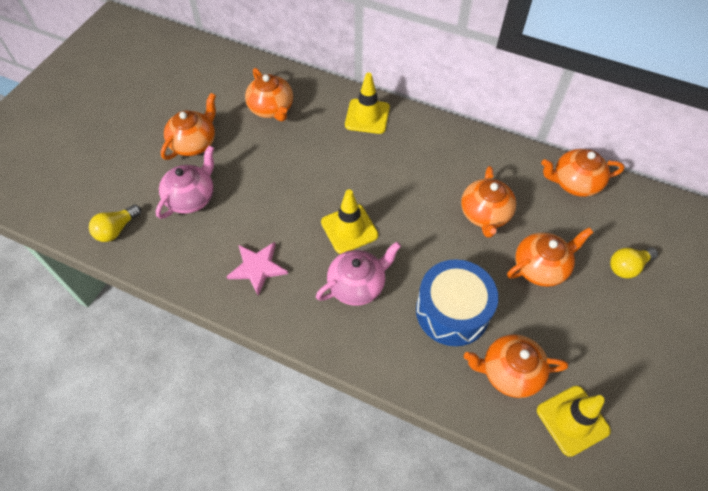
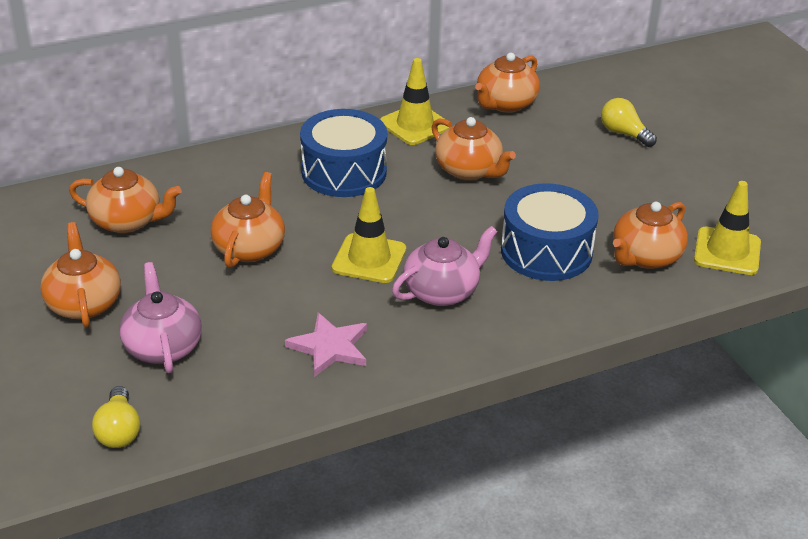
camera: 50 degrees left, 20 degrees down
pink teapot [316,242,401,306] -> pink teapot turned 45 degrees clockwise [392,226,498,306]
yellow traffic cone [345,73,390,134] -> yellow traffic cone moved to [380,58,451,145]
orange teapot [507,227,593,287] -> orange teapot moved to [211,172,285,268]
yellow light bulb [610,247,658,278] -> yellow light bulb turned 120 degrees clockwise [601,98,657,147]
none -> blue drum [300,109,387,197]

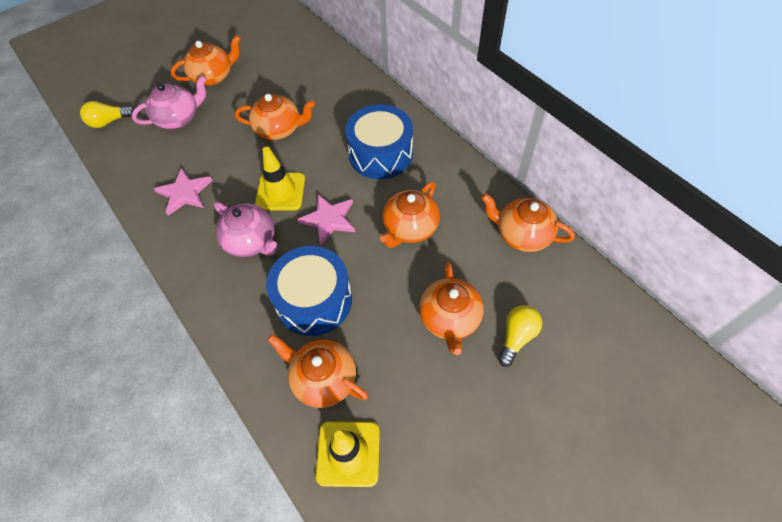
camera: 80 degrees right, 20 degrees up
orange teapot [69,167,182,233] -> orange teapot moved to [419,262,484,355]
yellow traffic cone [380,58,451,145] -> none
none -> pink star [297,194,355,245]

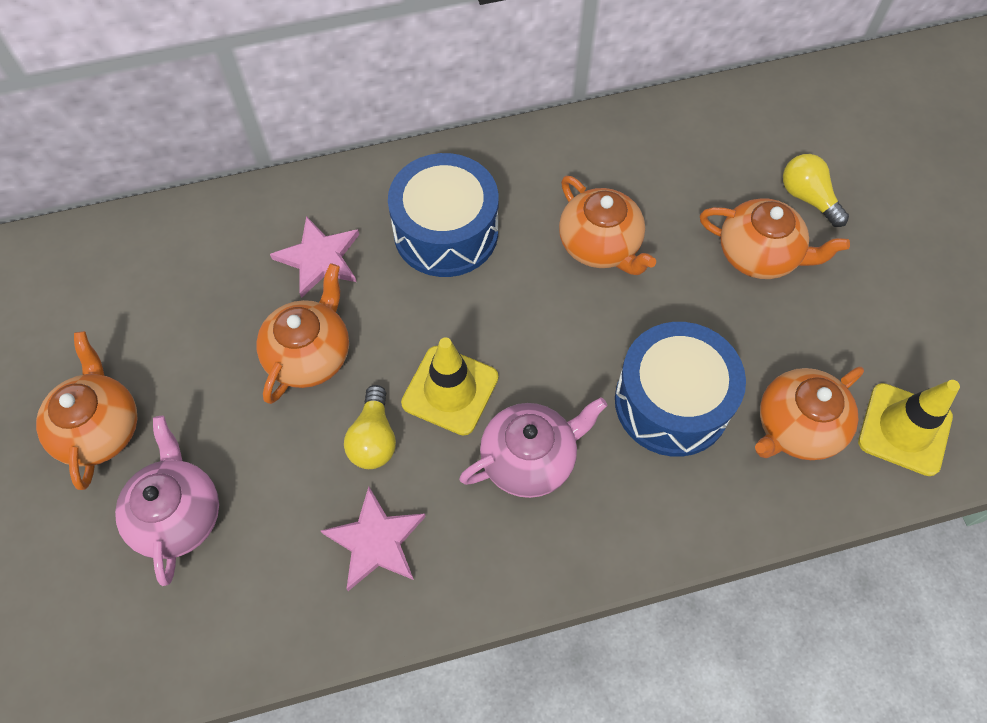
camera: 70 degrees left, 5 degrees up
yellow light bulb [80,101,134,128] -> yellow light bulb moved to [344,385,396,469]
pink star [297,194,355,245] -> pink star moved to [270,216,359,298]
orange teapot [481,193,575,252] -> none

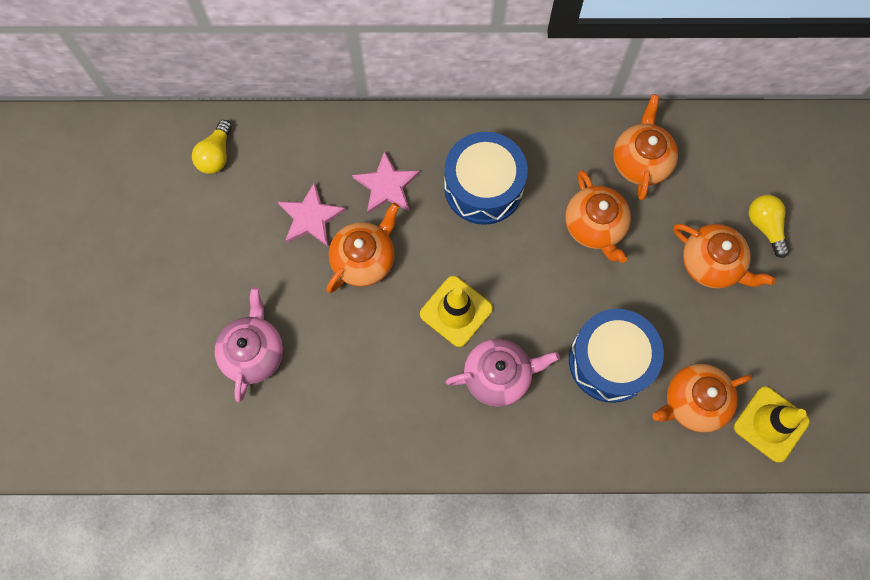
camera: 15 degrees right, 10 degrees up
orange teapot [36,331,137,490] -> orange teapot moved to [613,94,678,200]
pink star [321,487,426,591] -> pink star moved to [278,182,346,246]
yellow light bulb [344,385,396,469] -> yellow light bulb moved to [192,120,232,174]

